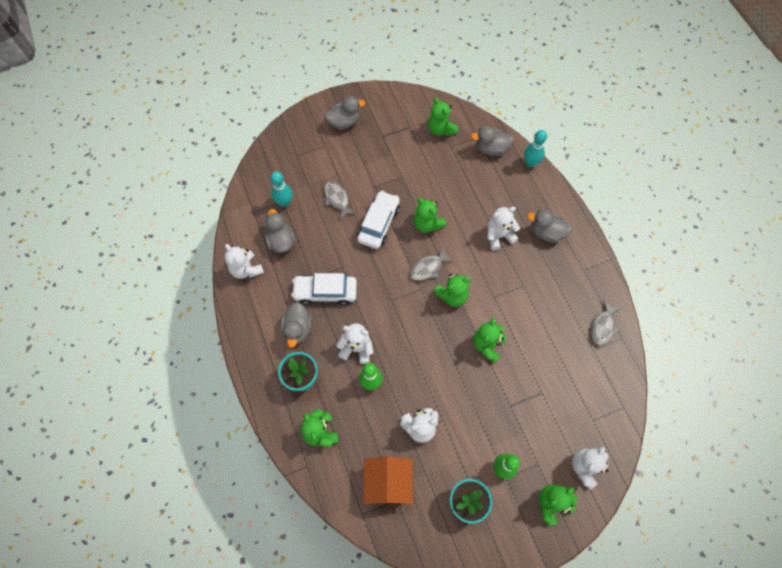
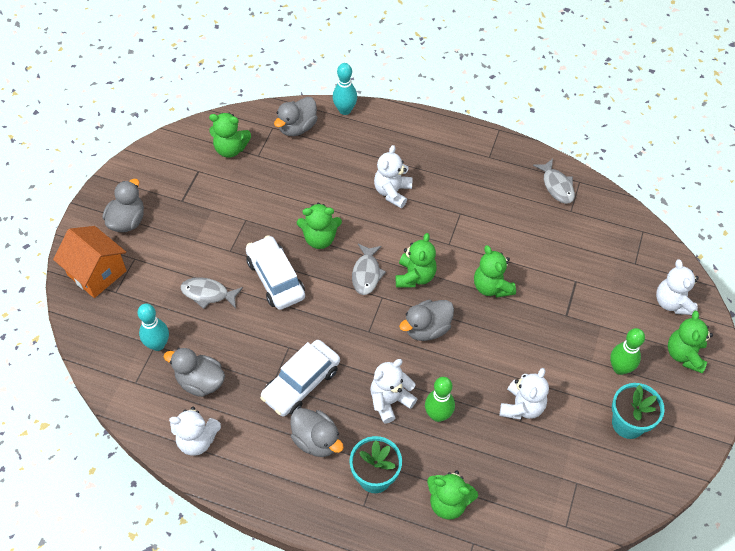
camera: 50 degrees left, 10 degrees down
orange house [364,456,413,504] -> orange house moved to [53,226,127,298]
grey duck [527,209,572,243] -> grey duck moved to [399,300,454,341]

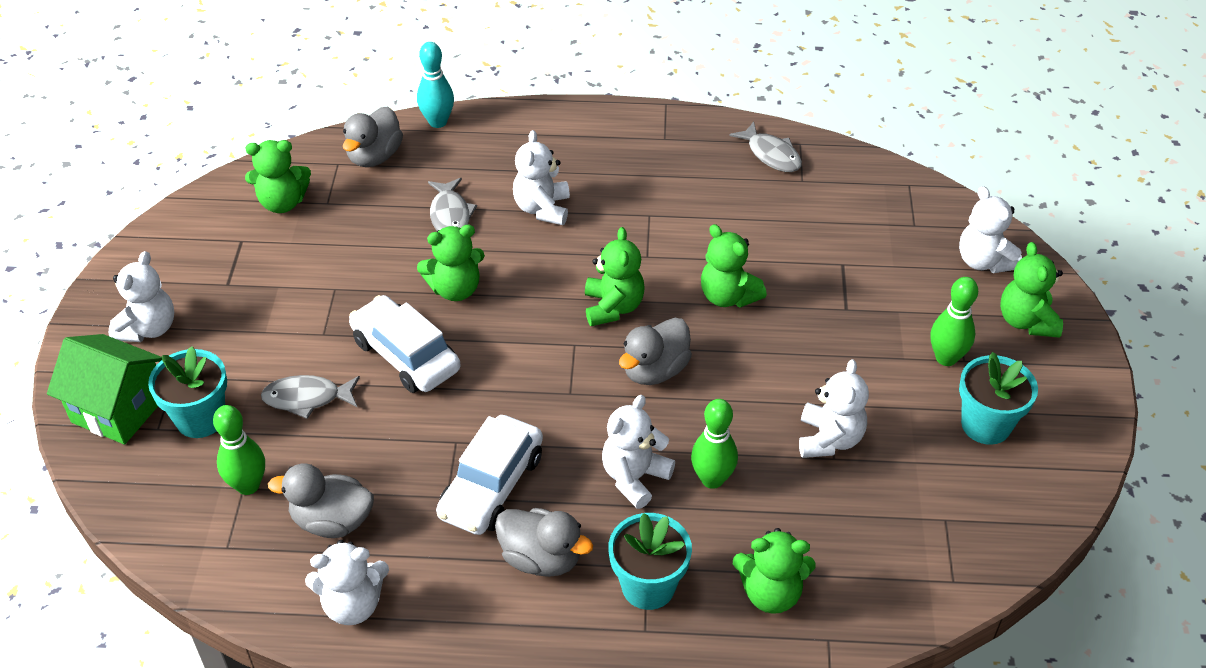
camera: 15 degrees left, 10 degrees down
orange house [53,226,127,298] -> green house [47,334,162,445]
grey duck [103,179,144,232] -> white teddy bear [109,251,174,342]
turquoise bowling pin [138,304,169,351] -> green bowling pin [213,405,265,495]
grey fish [352,244,386,295] -> grey fish moved to [428,178,477,231]
none -> turquoise flower pot [148,346,227,438]

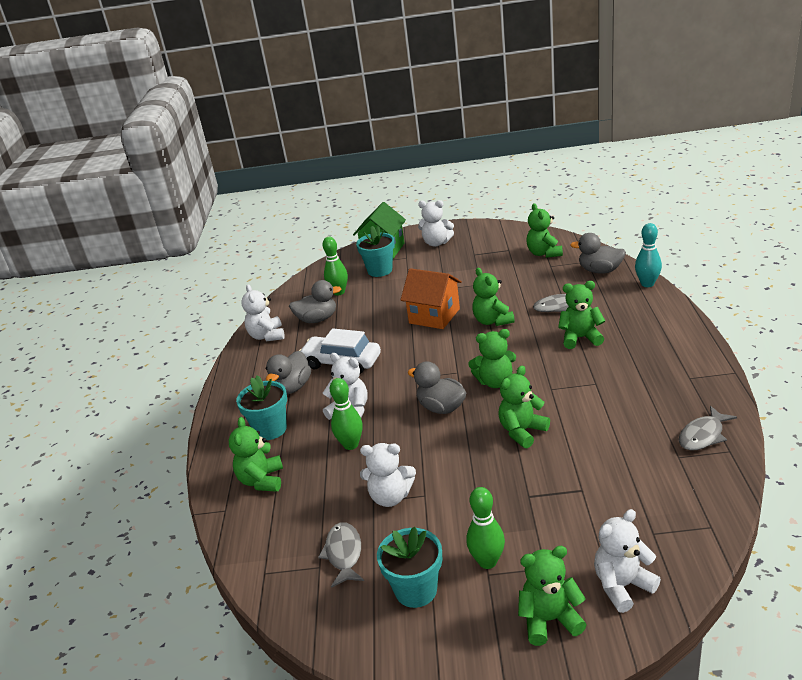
camera: 90 degrees right, 15 degrees down
grey fish [261,375,360,419] -> grey fish moved to [318,522,364,588]
grey duck [268,463,374,538] -> grey duck turned 75 degrees clockwise [289,280,342,323]
white car [349,295,460,393] -> orange house [401,268,462,329]
white teddy bear [513,130,570,225] -> green teddy bear [558,281,605,349]

